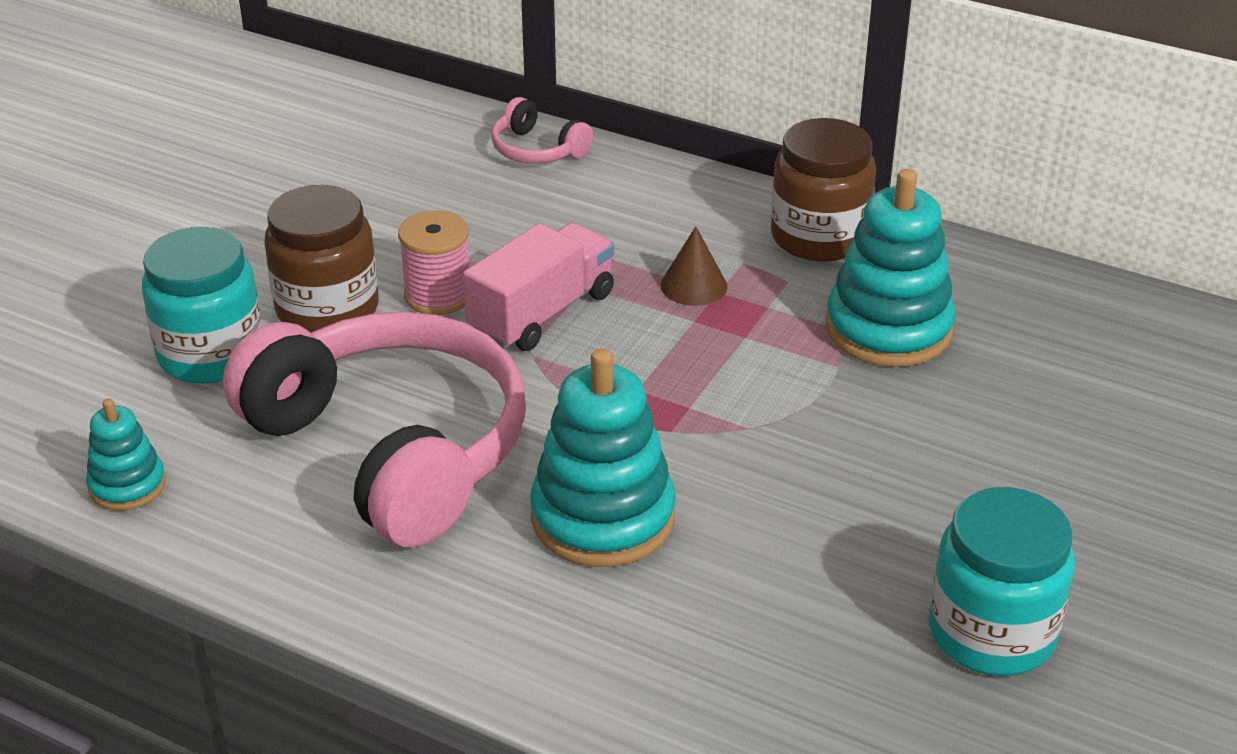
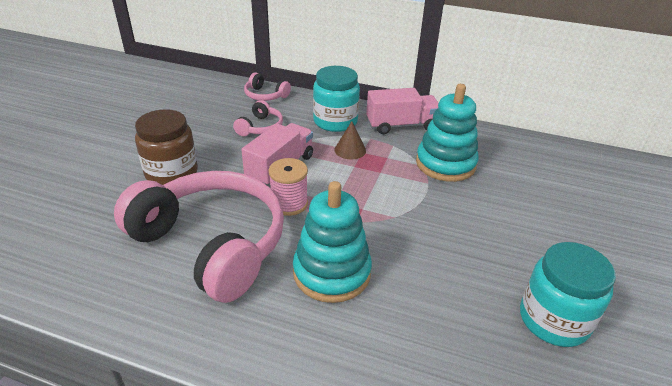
camera: 10 degrees left, 0 degrees up
turquoise stacking toy [86,399,166,511] -> none
turquoise jar [142,227,262,384] -> turquoise jar moved to [313,66,360,132]
pink spool [398,210,469,315] -> pink spool moved to [268,158,308,216]
brown jar [771,118,876,262] -> pink truck [366,88,438,134]
none -> pink headphones [233,100,283,136]

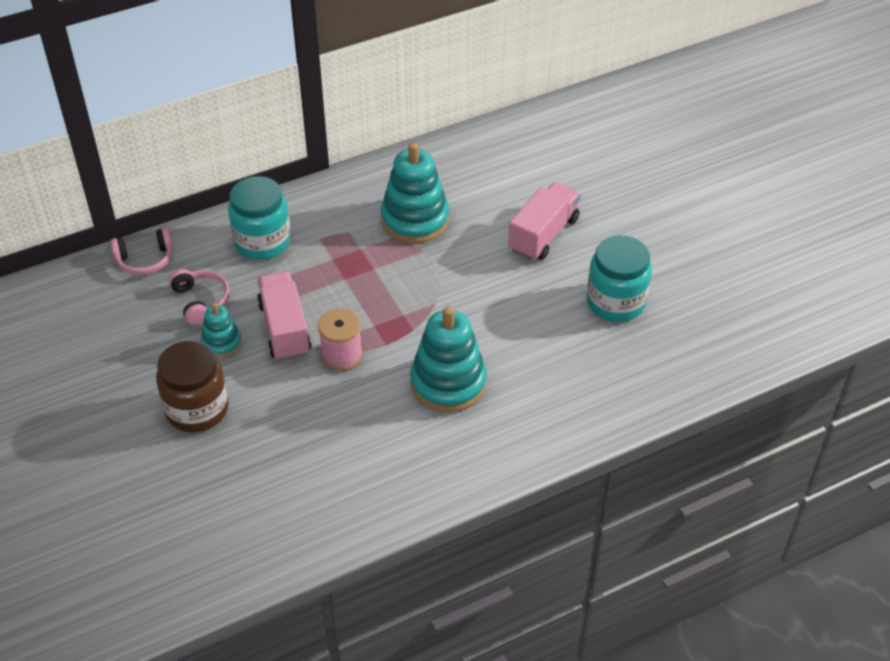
camera: 45 degrees left, 10 degrees up
pink headphones [114,171,284,303] -> none
brown cone [334,121,366,159] -> none
pink truck [366,88,438,134] -> pink truck moved to [508,182,581,261]
none -> turquoise stacking toy [201,303,242,358]

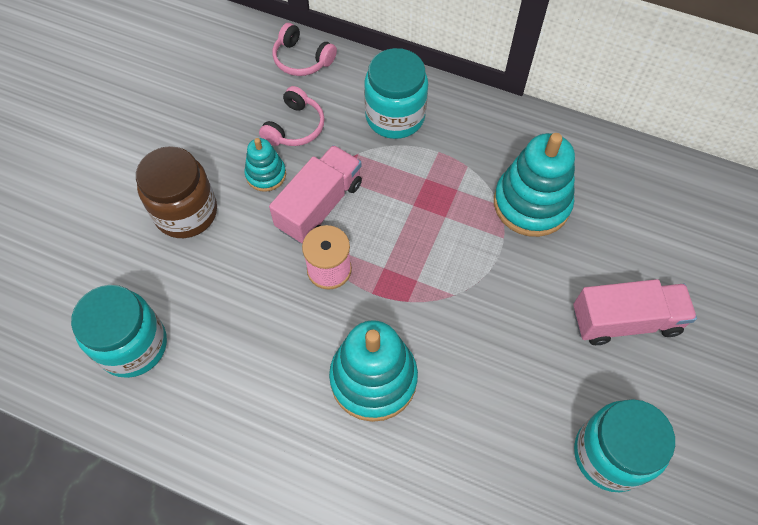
camera: 50 degrees right, 15 degrees up
none -> turquoise jar [71,285,167,378]

